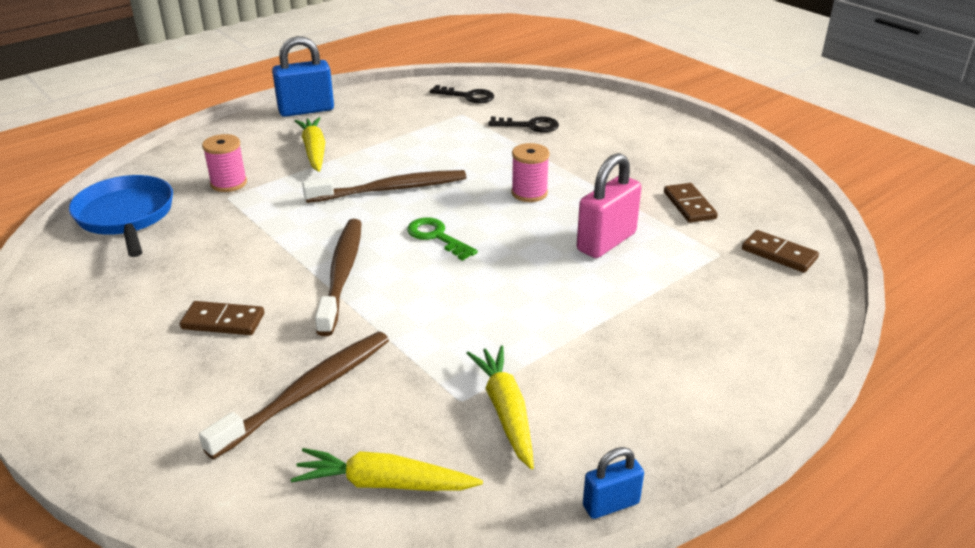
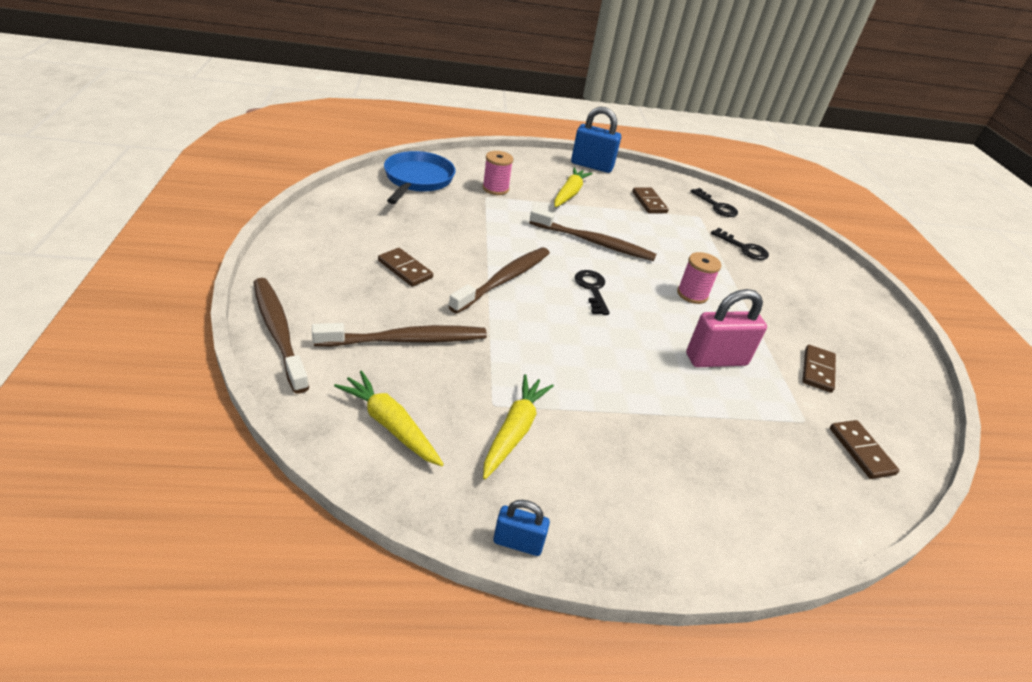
camera: 30 degrees right, 5 degrees up
green key [407,217,478,261] -> black key [575,270,610,315]
none -> brown toothbrush [253,278,309,393]
none -> brown domino [632,188,669,213]

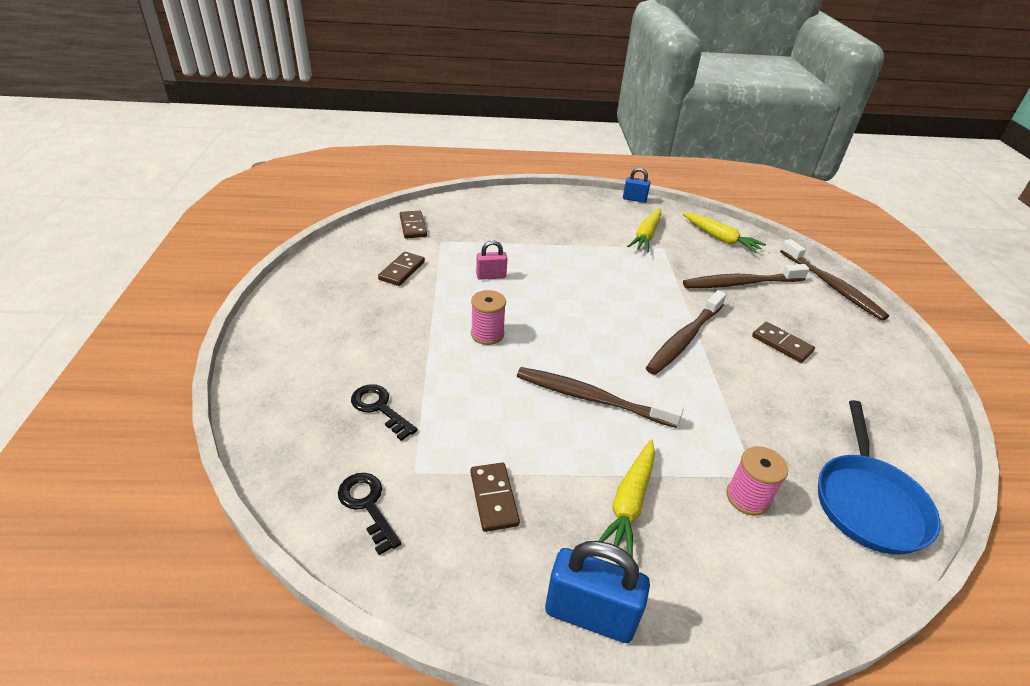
camera: 175 degrees left, 0 degrees up
black key [575,270,610,315] -> none
pink padlock [686,289,767,367] -> pink padlock [476,240,507,280], size x0.57

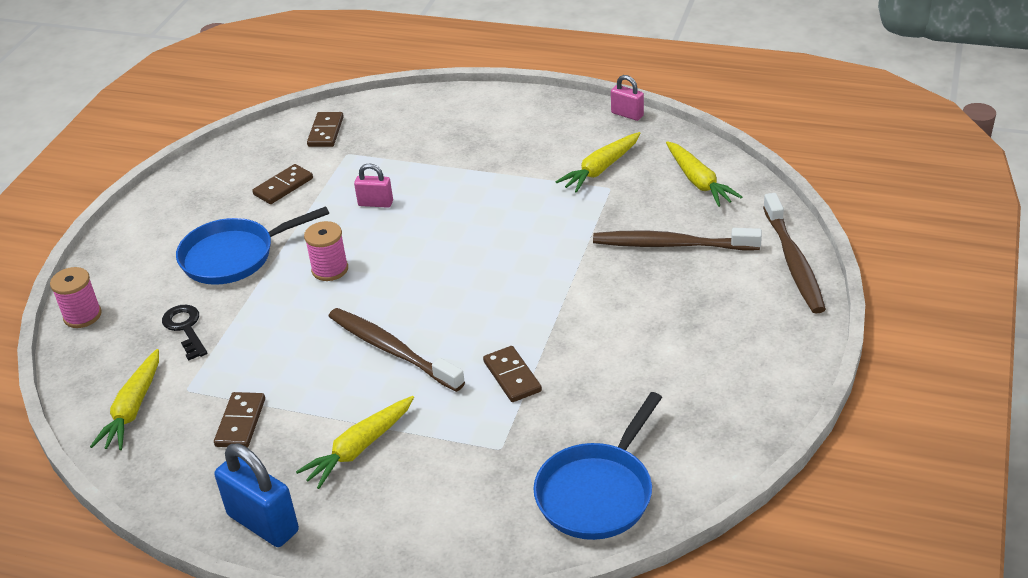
camera: 25 degrees right, 0 degrees up
black key [338,473,401,555] -> yellow carrot [90,349,159,450]
blue padlock [623,168,650,203] -> pink padlock [611,75,644,121]
brown toothbrush [646,290,726,375] -> none
pink spool [726,446,788,516] -> pink spool moved to [50,267,102,328]
brown domino [752,322,815,363] -> brown domino moved to [483,346,542,402]
none -> blue pan [176,206,329,285]

